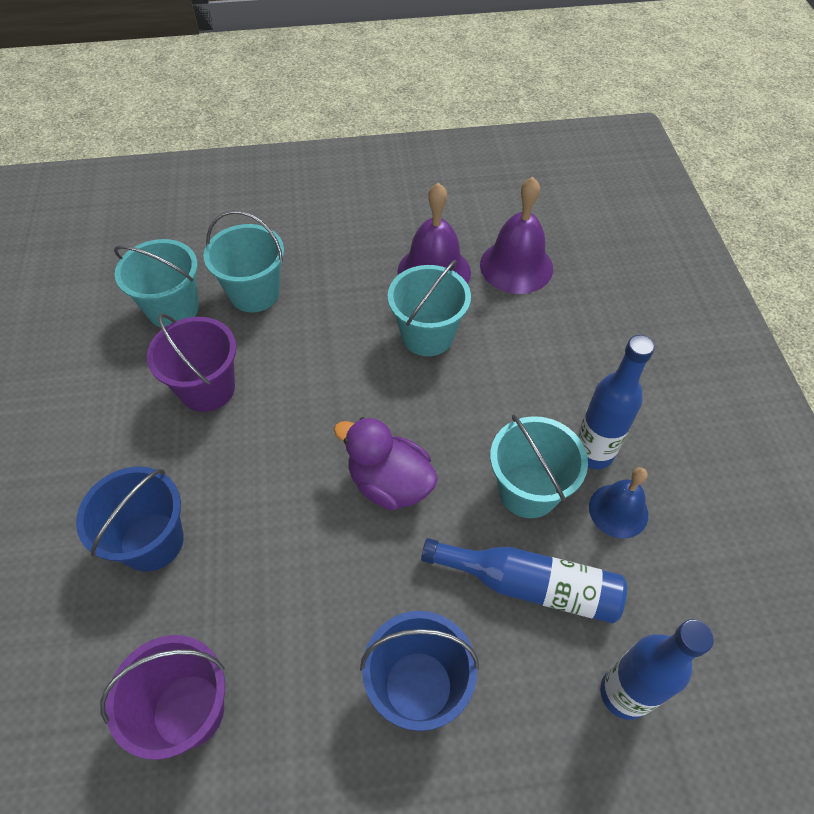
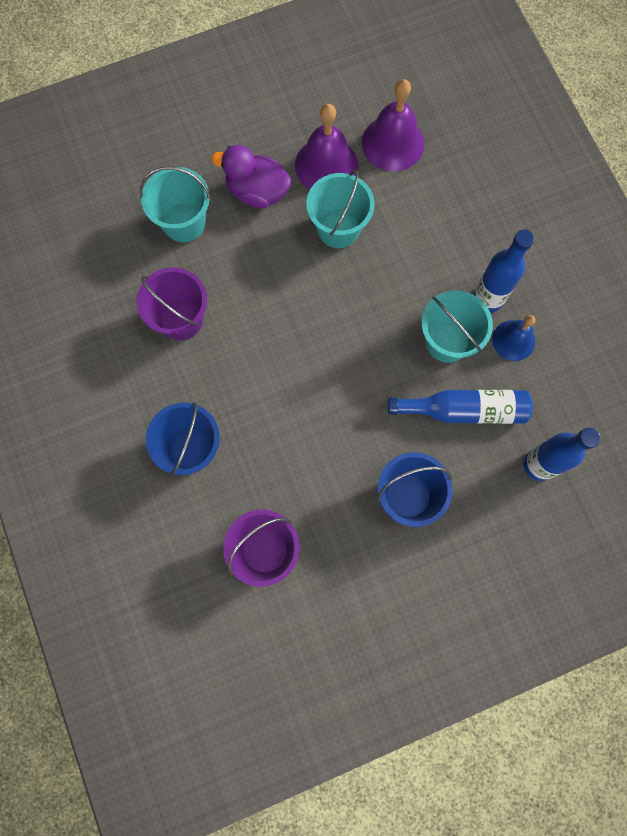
camera: 15 degrees left, 20 degrees up
turquoise bucket [114,239,199,328] -> none
purple duck [334,417,438,510] -> purple duck moved to [211,145,291,208]

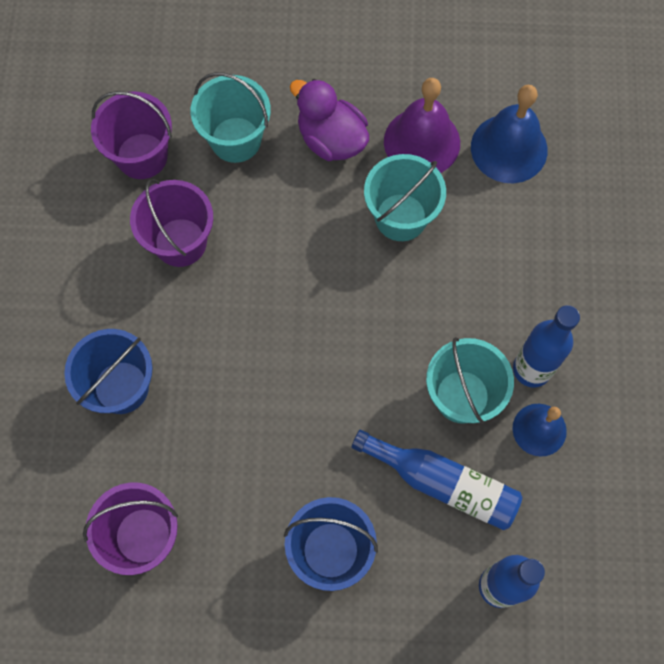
camera: 25 degrees right, 5 degrees down
purple bell [362,79,424,171] -> blue bell [471,85,548,183]
none -> purple bucket [91,91,172,179]

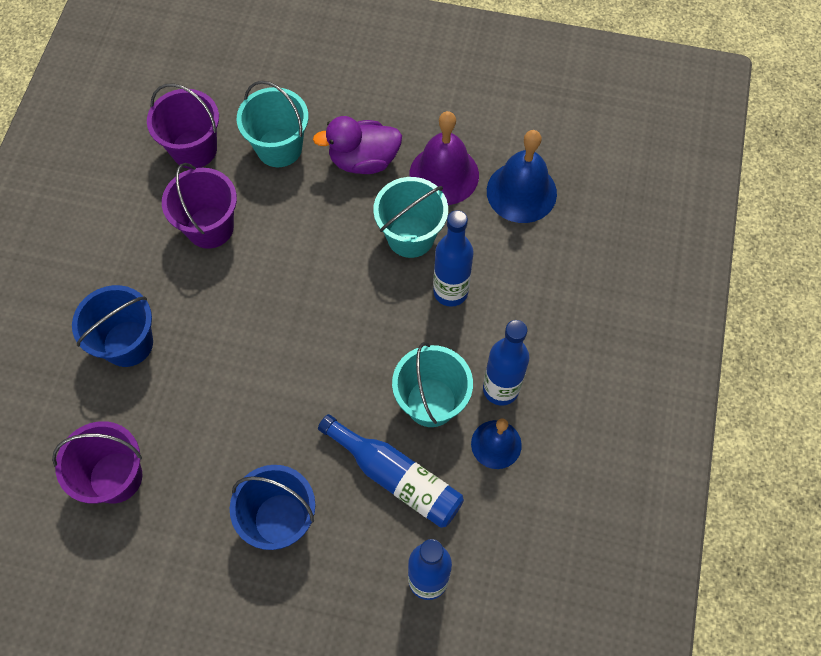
camera: 10 degrees right, 5 degrees down
purple duck [290,79,369,161] -> purple duck turned 60 degrees counterclockwise [313,116,402,174]
none -> blue bottle [433,210,474,307]

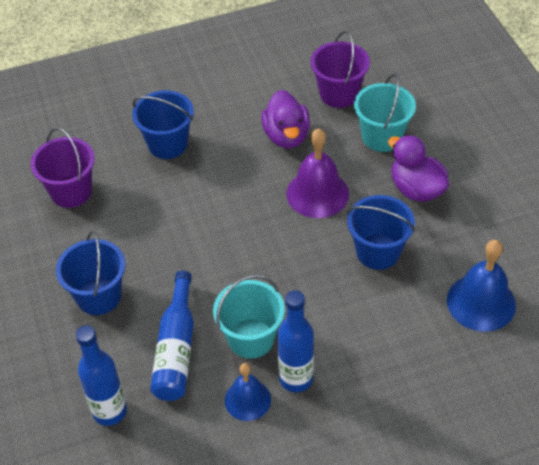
camera: 60 degrees right, 15 degrees down
purple bucket [162,163,237,249] -> purple duck [261,90,310,148]
turquoise bucket [373,177,448,258] -> blue bucket [347,195,415,270]
purple bell [409,111,479,205] -> purple bell moved to [286,128,349,218]
blue bottle [433,210,474,307] -> none

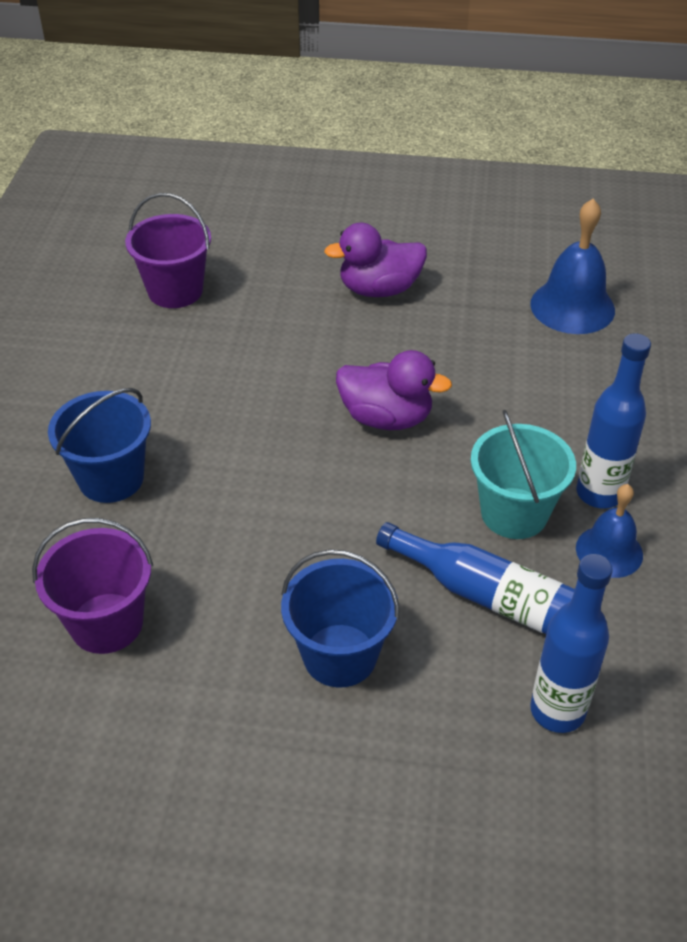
camera: 65 degrees left, 5 degrees down
purple duck [261,90,310,148] -> purple duck moved to [336,350,452,430]
purple bell [286,128,349,218] -> none
blue bucket [347,195,415,270] -> none
turquoise bucket [354,74,416,152] -> none

